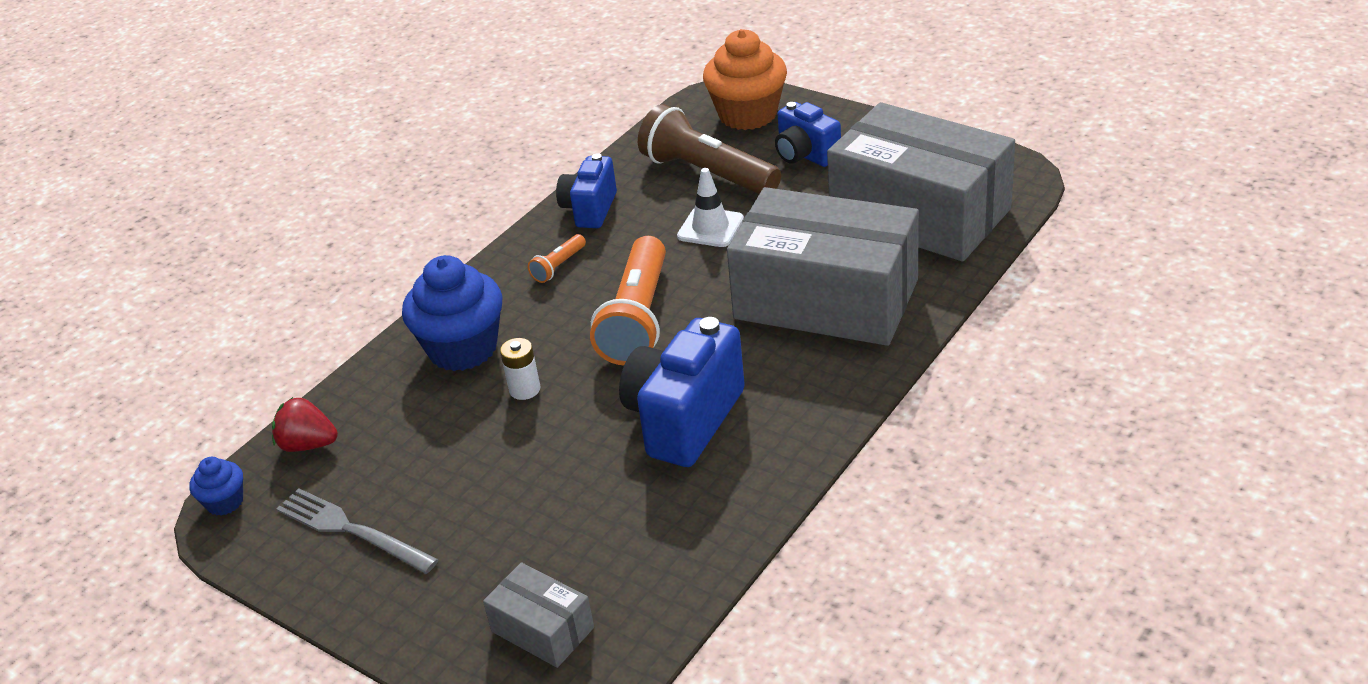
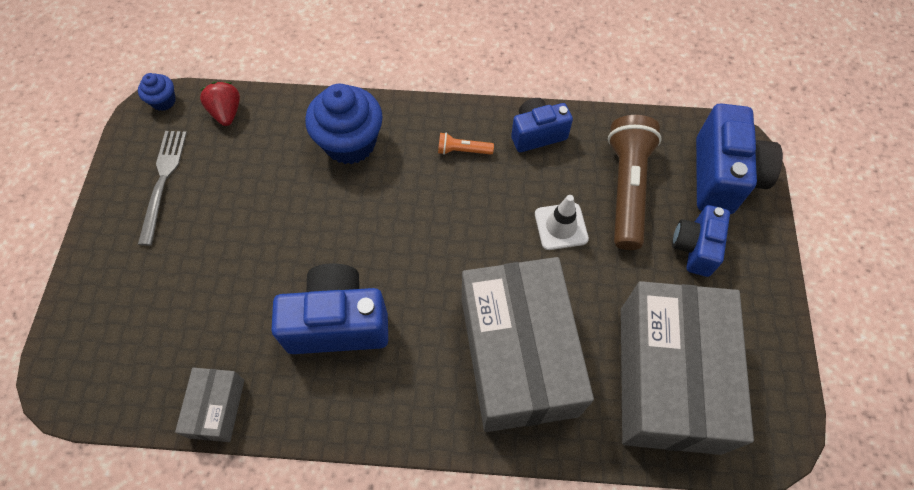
camera: 55 degrees right, 25 degrees up
grey box [483,562,594,668] -> grey box moved to [175,368,244,442]
white battery [500,338,541,400] -> none
orange flashlight [590,236,666,365] -> none
orange cupcake [703,29,787,130] -> blue camera [696,103,783,214]

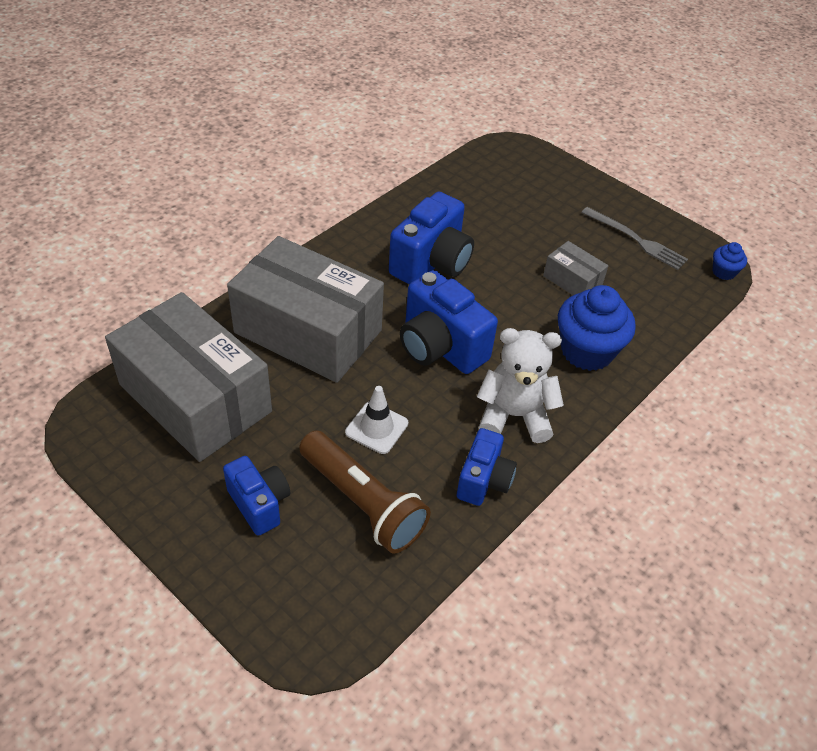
camera: 125 degrees right, 15 degrees down
grey box [175,368,244,442] -> grey box moved to [543,241,608,295]
red strawberry [200,82,240,126] -> none
orange flashlight [438,133,494,155] -> white teddy bear [477,328,564,443]
blue camera [696,103,783,214] -> blue camera moved to [400,270,498,374]

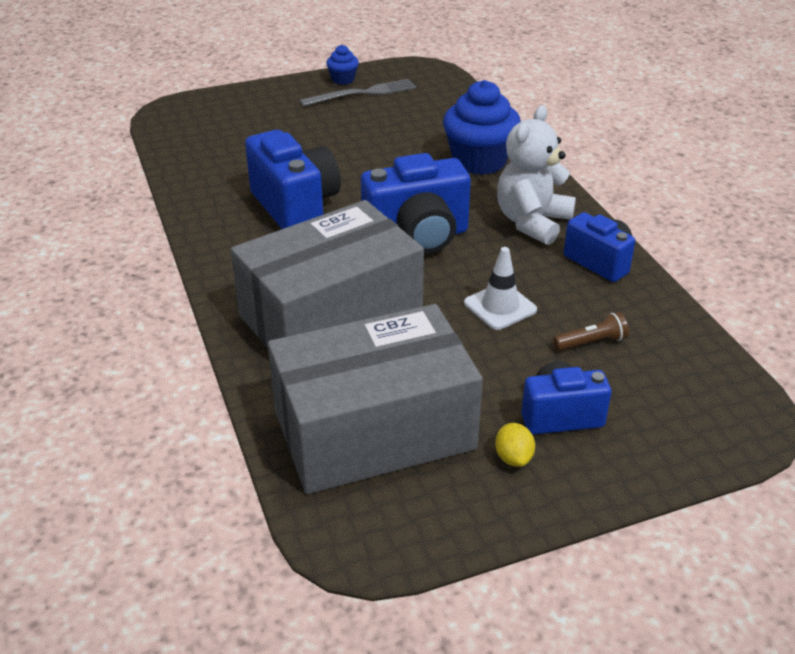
camera: 60 degrees left, 10 degrees down
brown flashlight [299,430,431,553] -> brown flashlight [553,312,629,351], size x0.44
grey box [543,241,608,295] -> none
blue cupcake [713,242,747,280] -> blue cupcake moved to [326,45,359,85]
none -> yellow lemon [495,423,535,467]

